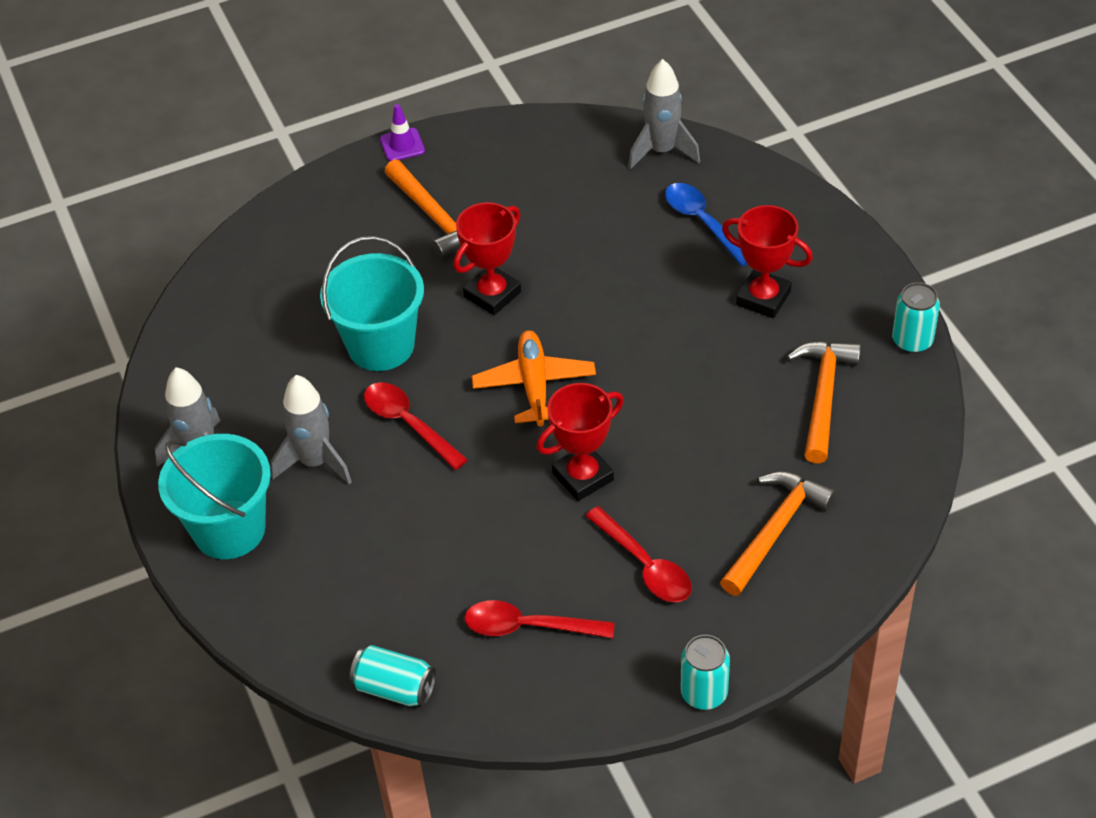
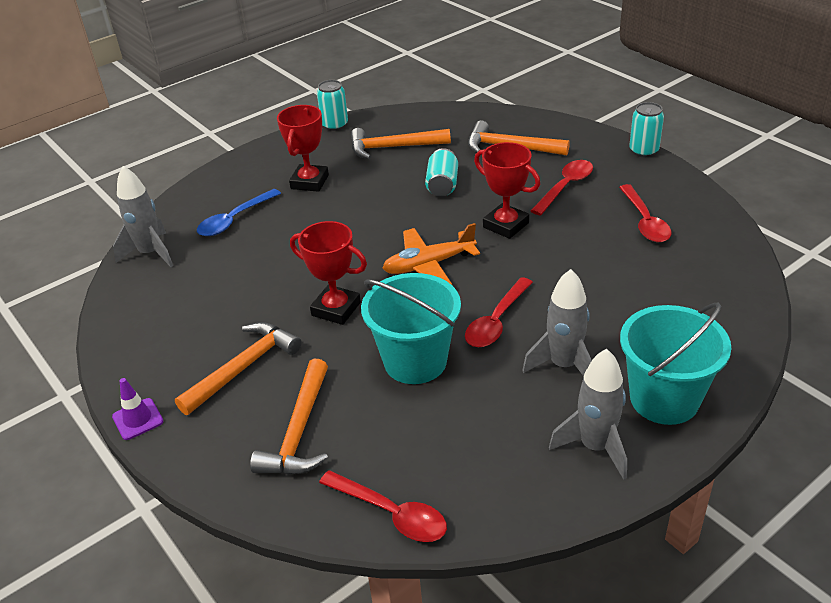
camera: 105 degrees left, 10 degrees down
turquoise can [350,645,436,707] -> turquoise can moved to [425,148,458,197]
none -> orange hammer [250,359,328,475]
none -> red spoon [319,470,447,542]

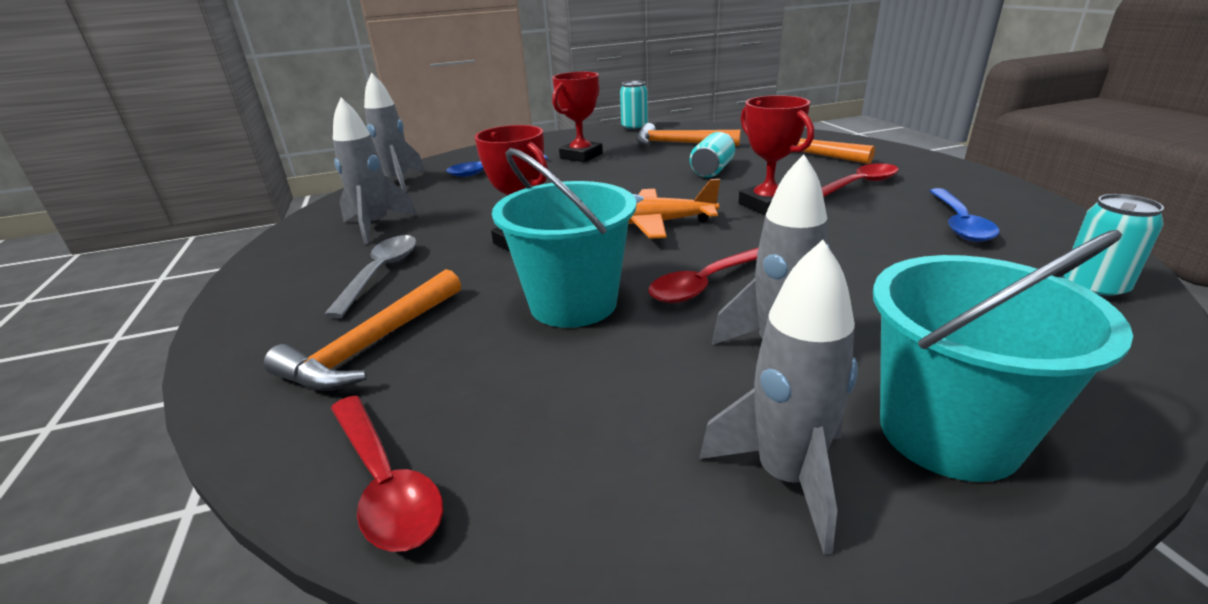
camera: 20 degrees right, 10 degrees down
purple traffic cone [112,378,163,440] -> none
orange hammer [175,322,301,415] -> grey spoon [323,235,417,319]
red spoon [619,184,671,242] -> blue spoon [930,188,1000,242]
turquoise can [629,102,664,157] -> turquoise can moved to [1063,194,1164,300]
none -> grey rocket [333,98,417,244]

